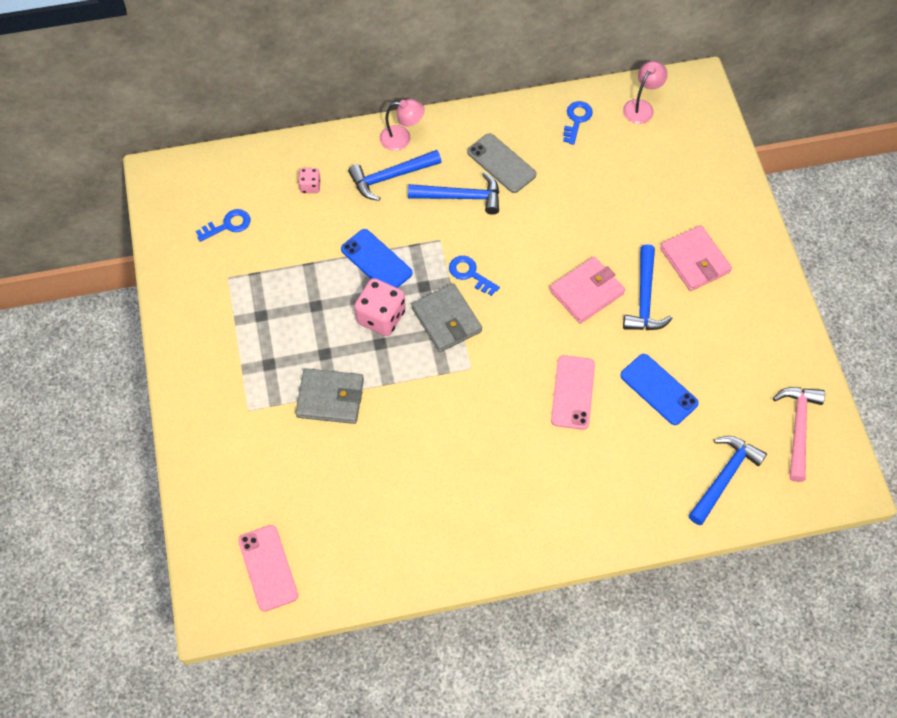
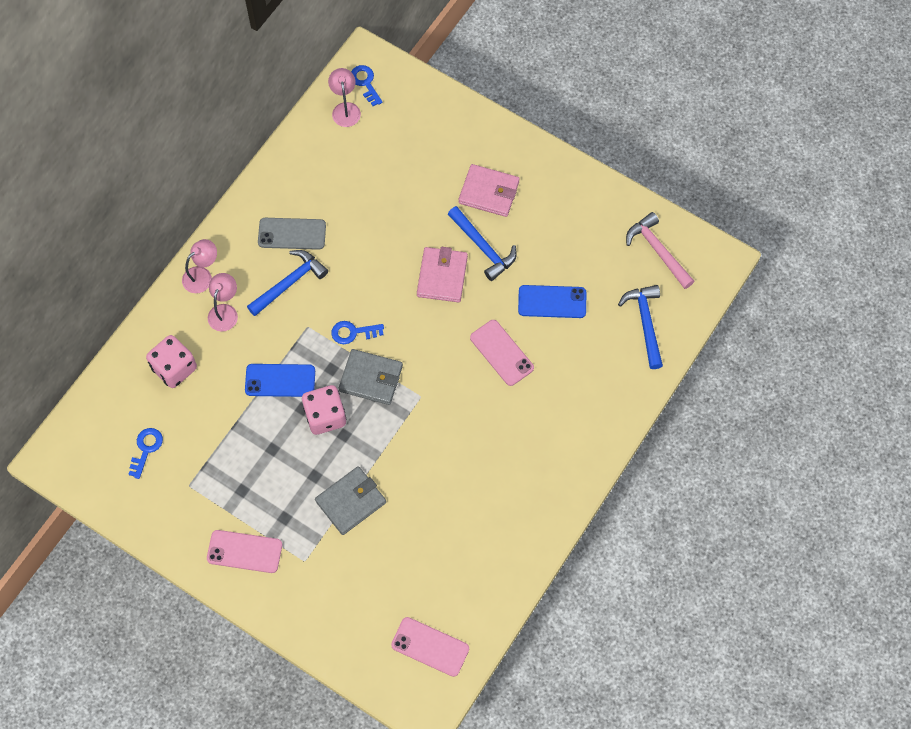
camera: 45 degrees left, 5 degrees up
pink dice [298,168,320,193] -> pink dice [146,335,197,388], size x1.90
blue hammer [348,150,441,201] -> pink lamp [208,273,238,332]
blue key [563,101,593,145] -> blue key moved to [351,65,383,106]
none -> pink phone [207,530,282,573]

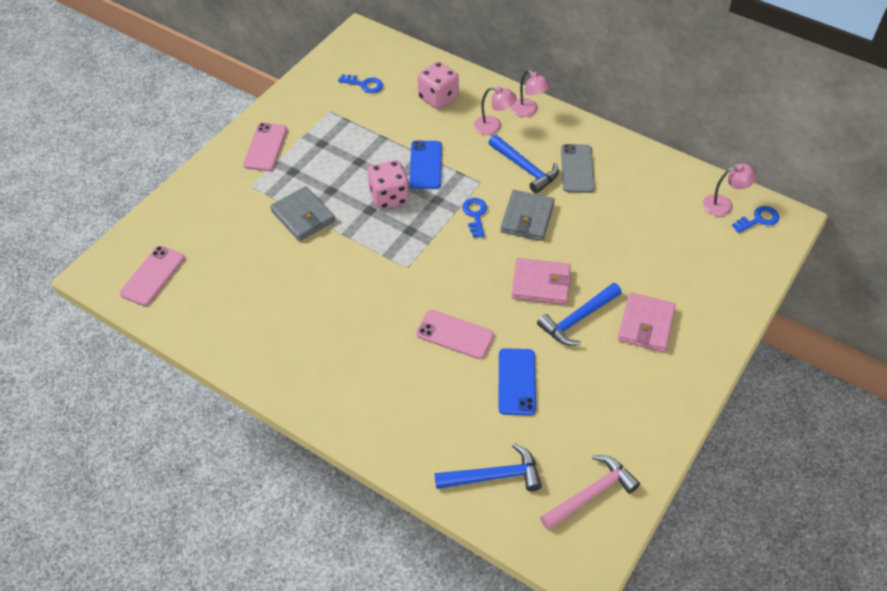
camera: 90 degrees right, 15 degrees down
grey wallet [339,349,403,405] -> grey wallet moved to [500,190,555,241]
pink phone [470,320,534,386] -> pink phone turned 60 degrees clockwise [416,310,494,359]

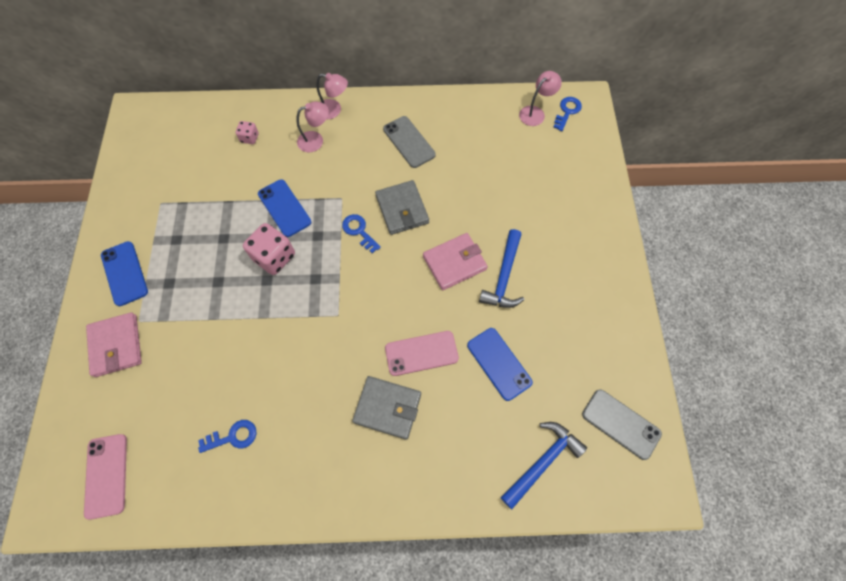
camera: 35 degrees left, 15 degrees up
pink phone [243,123,287,171] -> blue phone [101,241,148,306]
grey wallet [270,186,335,241] -> grey wallet moved to [352,376,421,440]
blue key [338,74,383,93] -> blue key moved to [198,420,256,453]
pink dice [417,61,459,109] -> pink dice [236,121,259,144], size x0.53
blue hammer [488,135,559,194] -> none
pink hammer [540,455,640,530] -> grey phone [582,389,662,460]
pink wallet [618,292,676,352] -> pink wallet moved to [86,312,142,377]

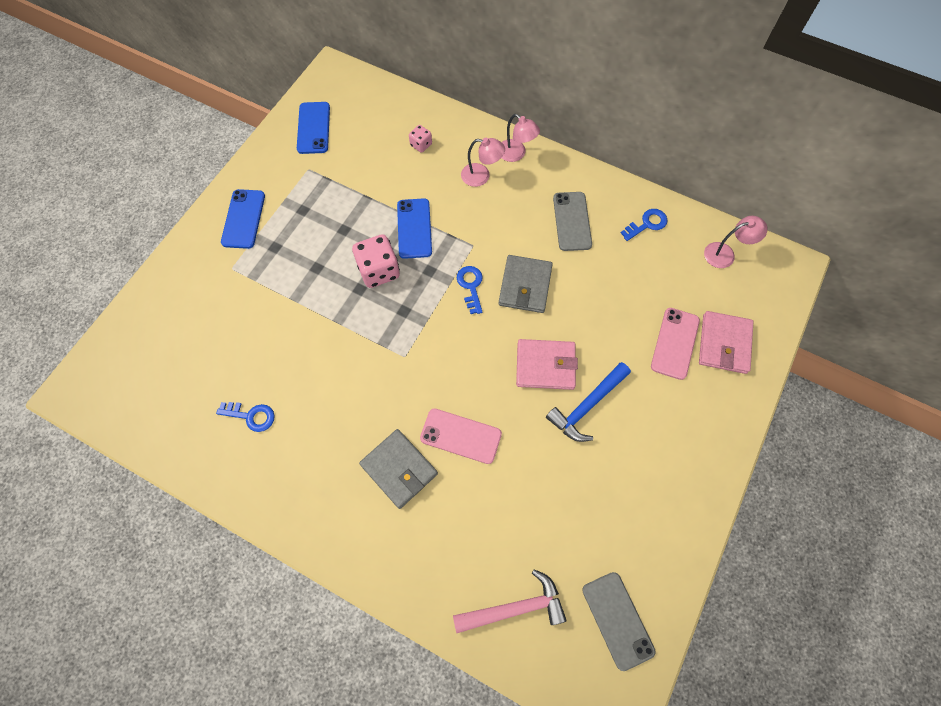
camera: 30 degrees right, 0 degrees up
pink phone [84,434,127,520] -> pink phone moved to [651,308,700,380]
pink wallet [86,312,142,377] -> pink wallet moved to [699,311,754,374]
blue phone [467,328,533,401] -> blue phone moved to [297,102,330,154]
blue hammer [501,422,587,509] -> pink hammer [453,569,567,633]
blue key [553,97,582,131] -> blue key moved to [621,209,667,241]

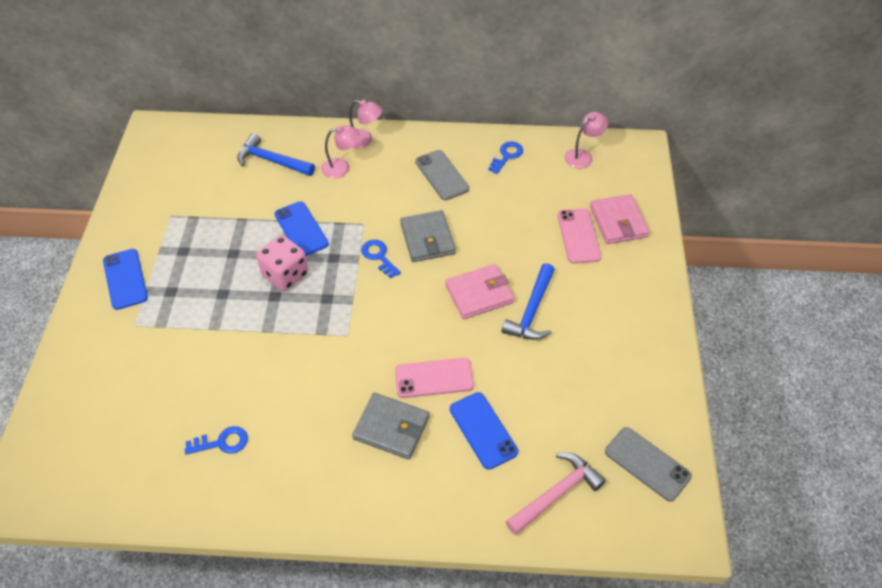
camera: 25 degrees left, 15 degrees down
blue phone [297,102,330,154] -> blue phone moved to [450,392,518,470]
pink dice [409,125,432,153] -> blue hammer [237,133,315,176]

